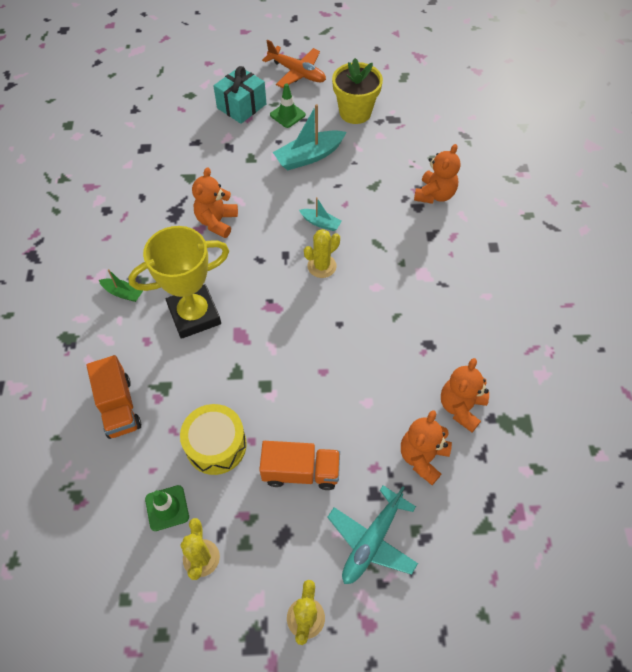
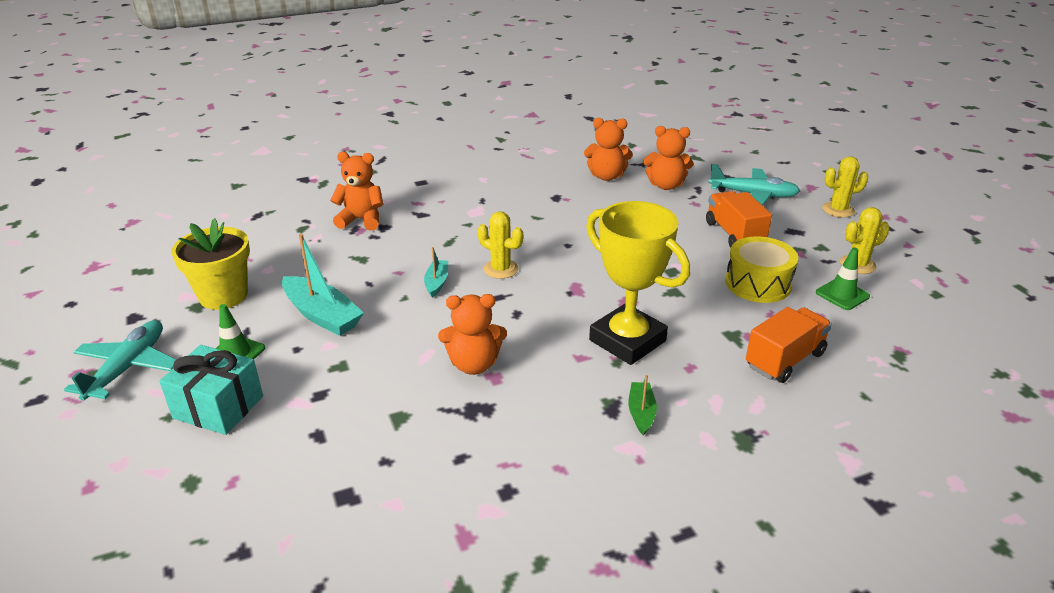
camera: 110 degrees left, 25 degrees down
orange plane [262,40,326,88] -> turquoise plane [64,320,176,401]

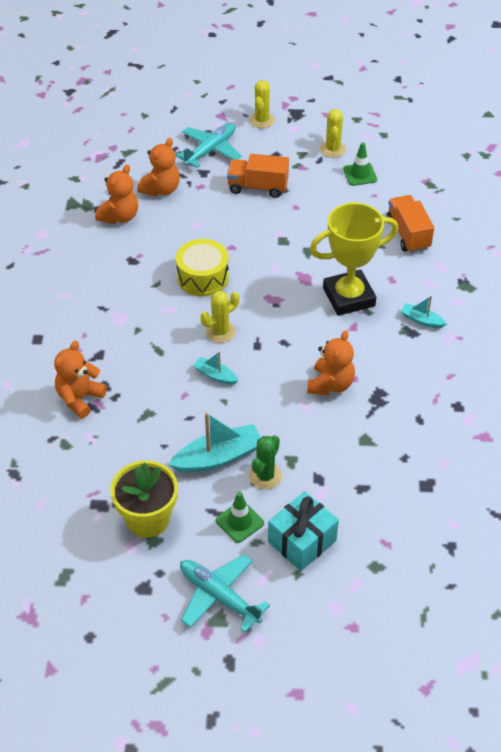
camera: 65 degrees left, 15 degrees up
green boat [629,375,657,436] -> turquoise boat [401,296,447,328]
yellow drum [725,236,798,303] -> yellow drum moved to [176,239,229,296]
none -> green cactus [249,435,282,489]

